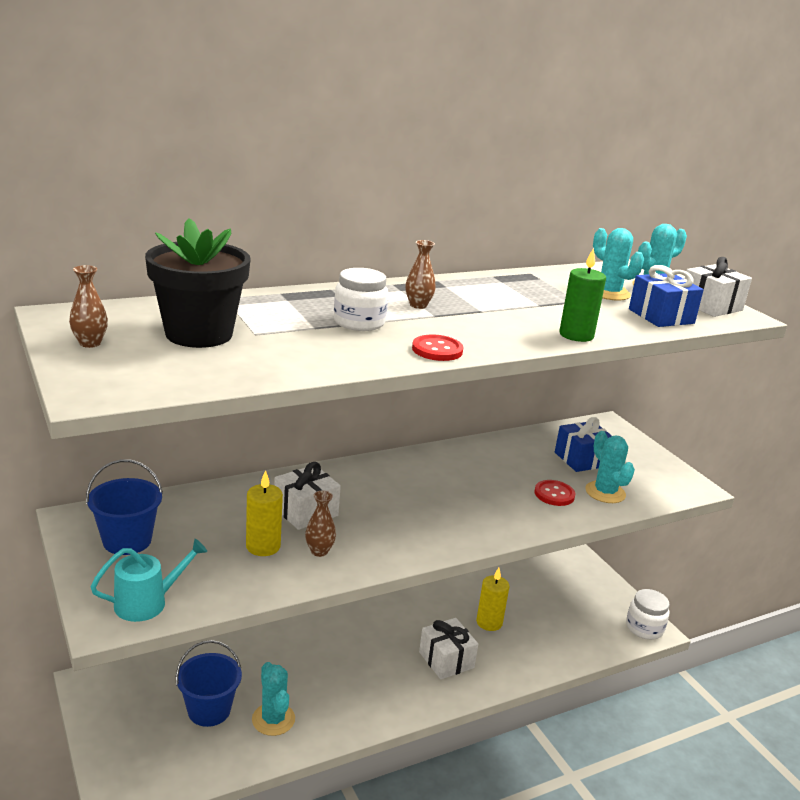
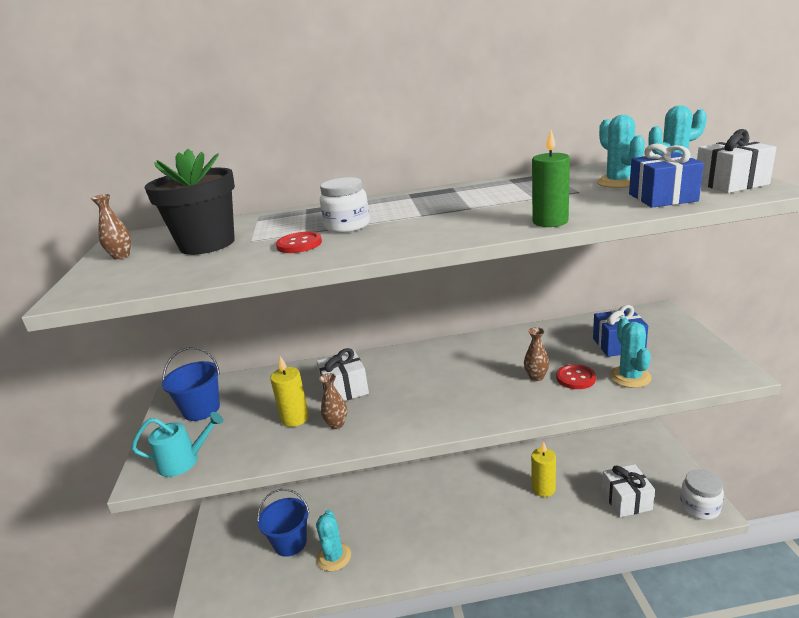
camera: 25 degrees right, 0 degrees up
brown vase [406,240,436,309] -> brown vase moved to [524,327,549,381]
red button [412,334,464,361] -> red button moved to [276,232,322,253]
white gift [419,618,478,679] -> white gift moved to [602,464,655,517]

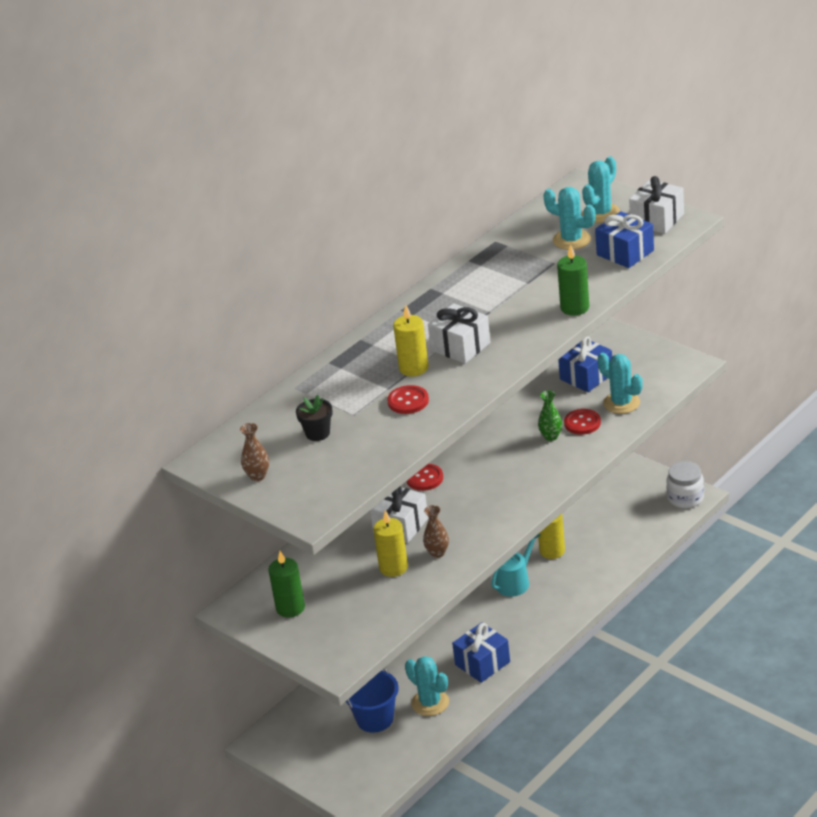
camera: 40 degrees left, 10 degrees up
turquoise watering can [132,412,223,477] -> turquoise watering can moved to [491,534,541,597]
black flower pot [145,149,235,255] -> black flower pot [296,395,333,441], size x0.46
blue bucket [162,347,220,421] -> green candle [268,551,305,617]
white jar [320,177,370,233] -> yellow candle [393,305,429,376]
brown vase [524,327,549,381] -> green vase [538,390,562,441]
white gift [602,464,655,517] -> white gift moved to [428,303,491,364]
none -> red button [406,464,443,491]
none -> blue gift [452,622,510,683]

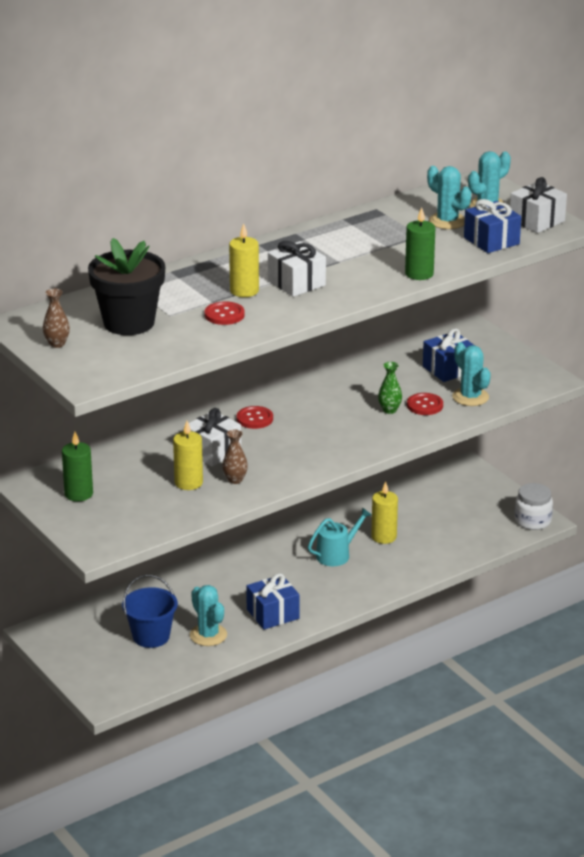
camera: 10 degrees right, 5 degrees down
black flower pot [296,395,333,441] -> black flower pot [88,238,165,335], size x2.16

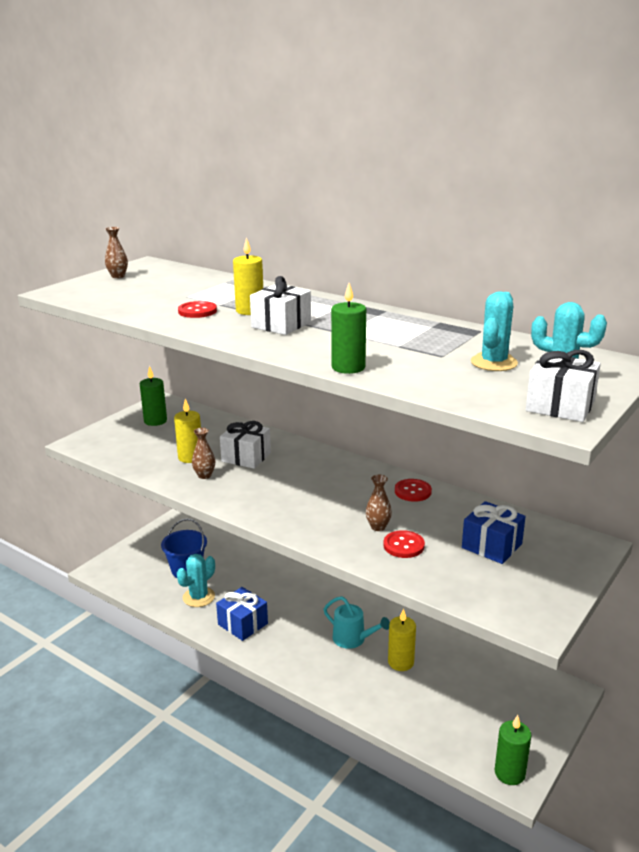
camera: 70 degrees right, 5 degrees down
black flower pot [88,238,165,335] -> none
red button [237,406,273,429] -> red button moved to [395,479,432,502]
green vase [378,362,402,414] -> brown vase [366,475,392,531]
turquoise cactus [452,342,491,406] -> none
blue gift [464,199,521,253] -> none
white jar [515,483,553,530] -> green candle [495,715,531,785]

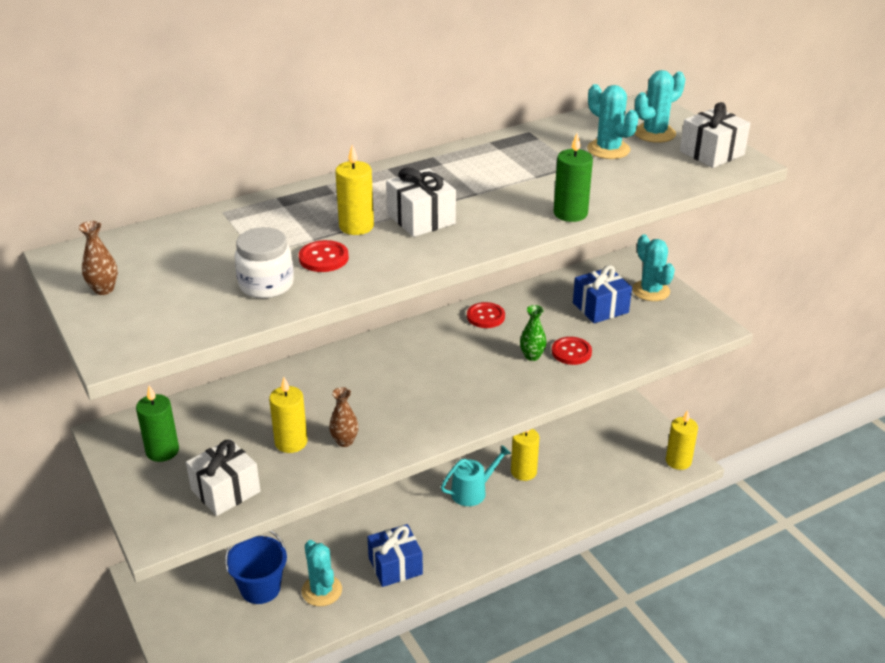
camera: 65 degrees left, 10 degrees up
white gift [220,421,271,469] -> white gift moved to [186,439,261,516]
brown vase [366,475,392,531] -> green vase [520,305,547,361]
green candle [495,715,531,785] -> yellow candle [666,410,698,470]
none -> white jar [234,227,294,298]
none -> turquoise cactus [632,234,675,301]

